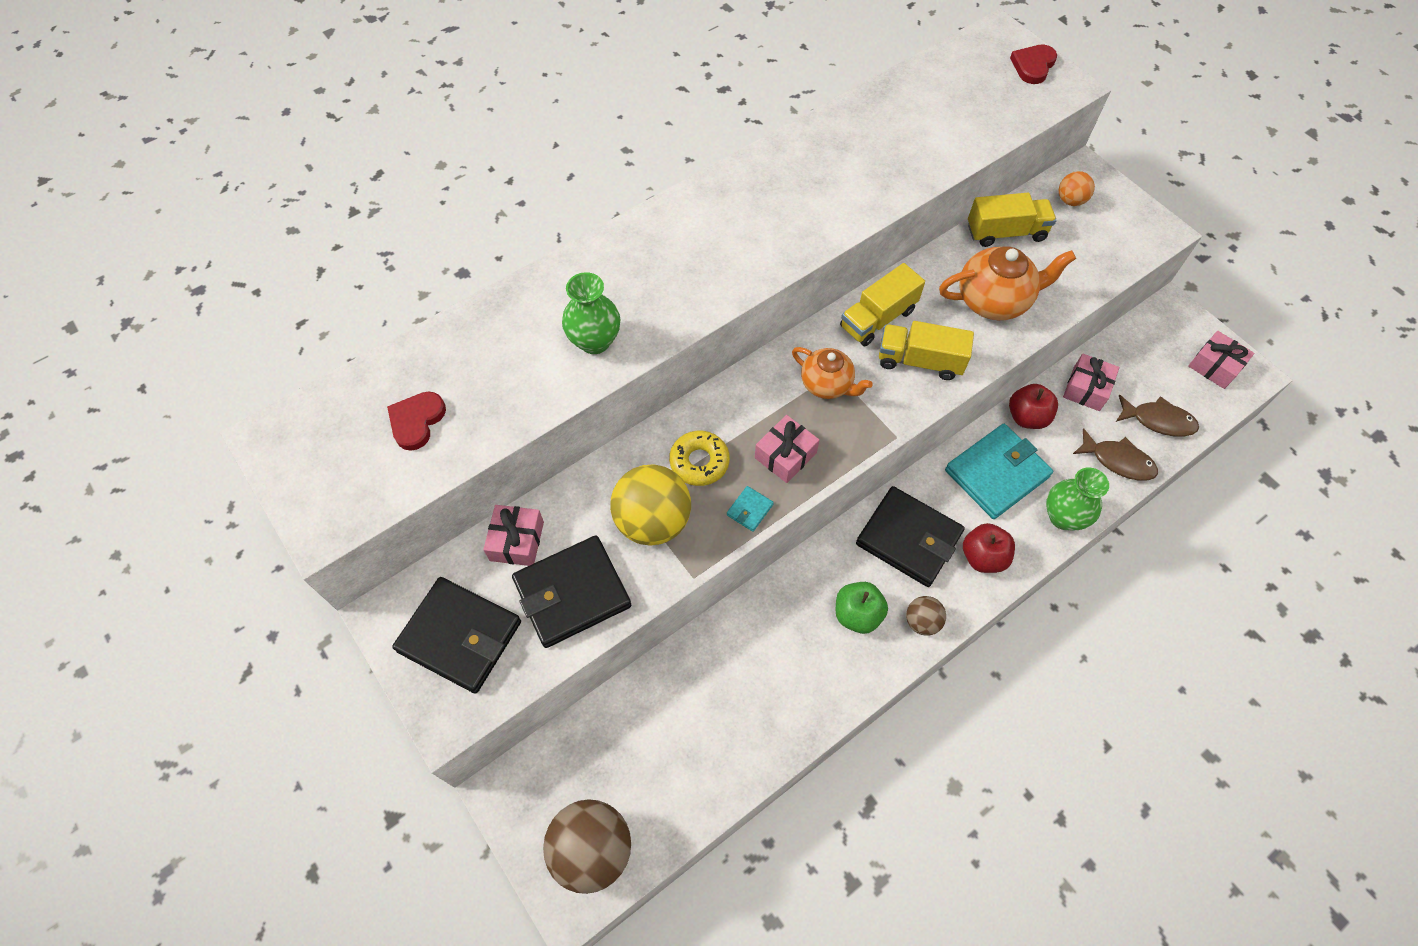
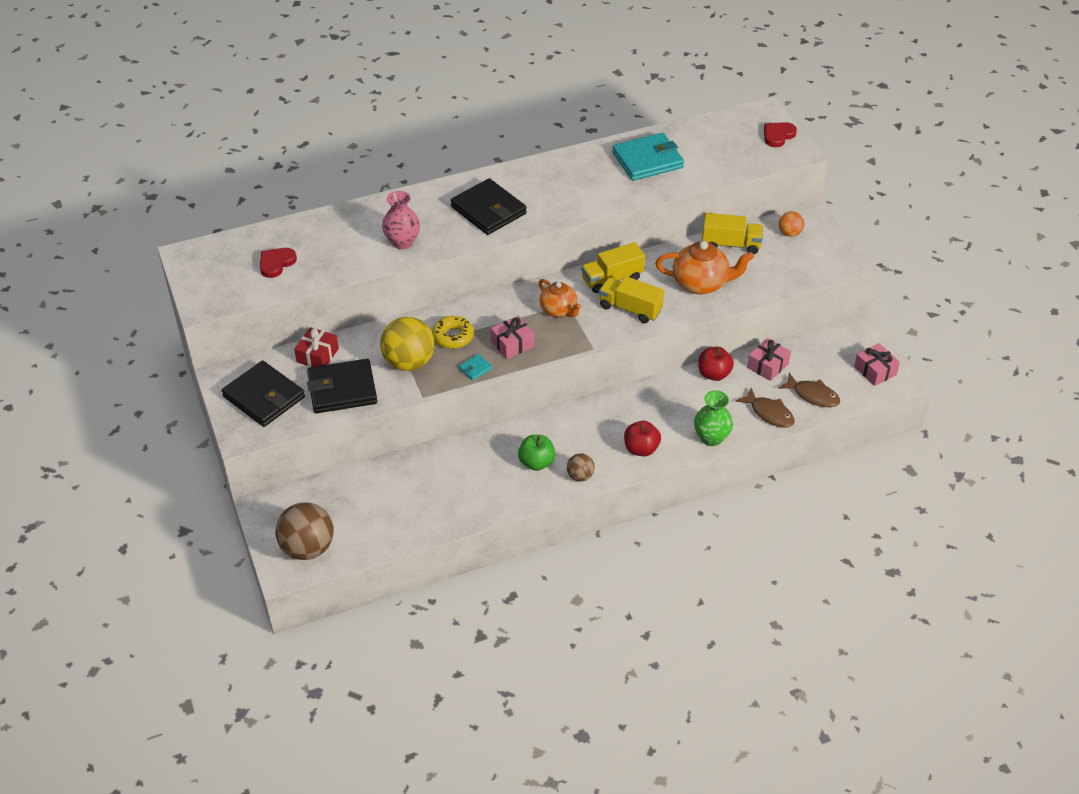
camera: 15 degrees right, 15 degrees down
pink gift [483,505,544,566] -> red gift [294,327,339,367]
green vase [562,272,621,354] -> pink vase [382,191,420,249]
black wallet [856,486,965,587] -> black wallet moved to [450,178,527,235]
turquoise wallet [945,424,1053,519] -> turquoise wallet moved to [612,133,684,181]

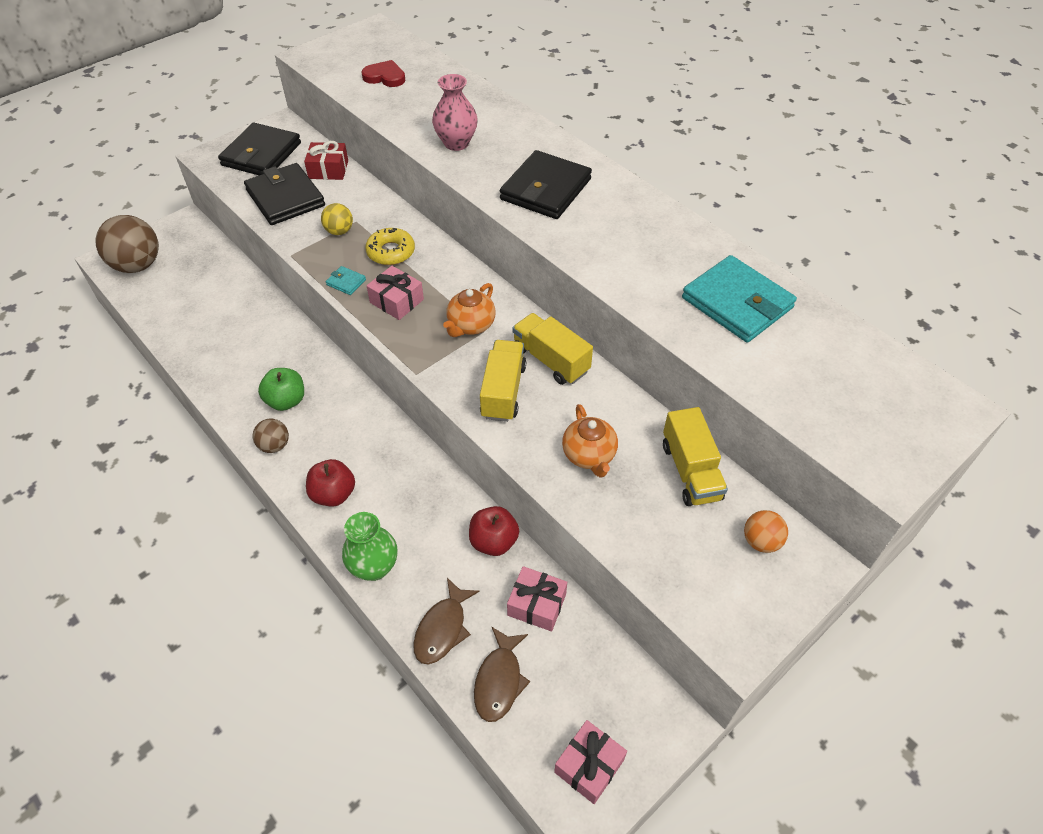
camera: 70 degrees right, 5 degrees up
yellow ball [380,317,435,371] -> yellow ball [321,203,353,235], size x0.51
orange teapot [656,241,754,294] -> orange teapot [562,404,618,478], size x0.66
red heart [764,122,797,147] -> none

